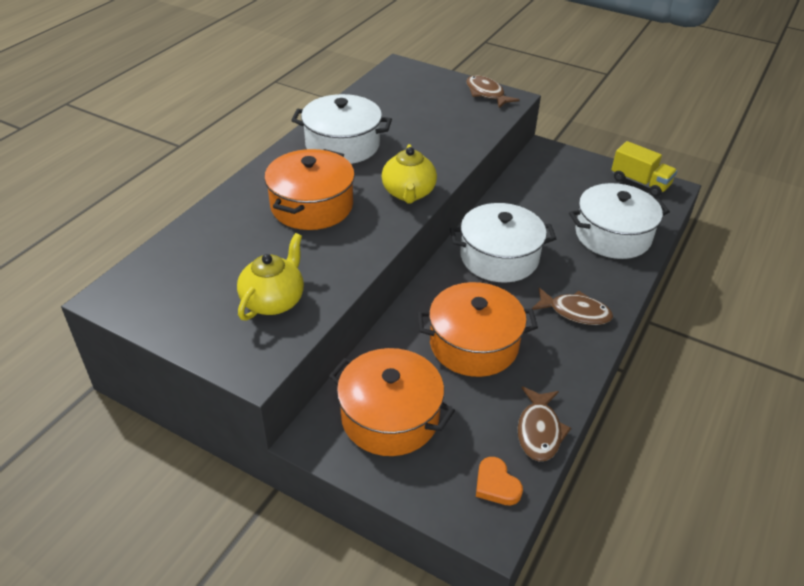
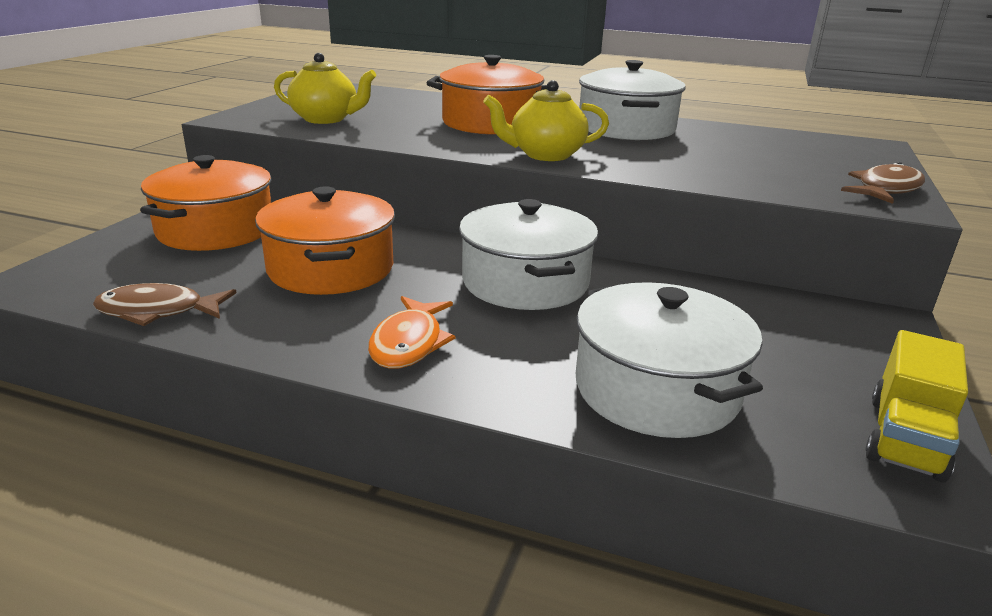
camera: 80 degrees right, 15 degrees down
orange heart [476,457,523,506] -> none
brown fish [532,288,613,325] -> orange fish [368,296,455,369]

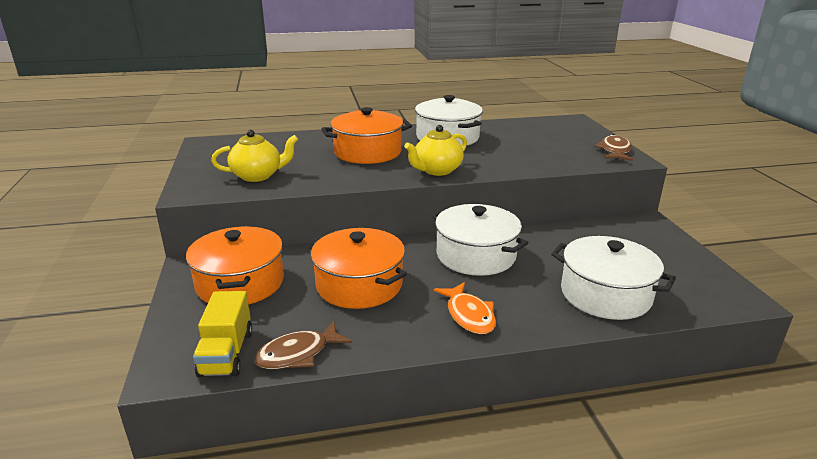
camera: 30 degrees left, 0 degrees up
yellow truck [865,330,968,482] -> yellow truck moved to [193,291,253,377]

